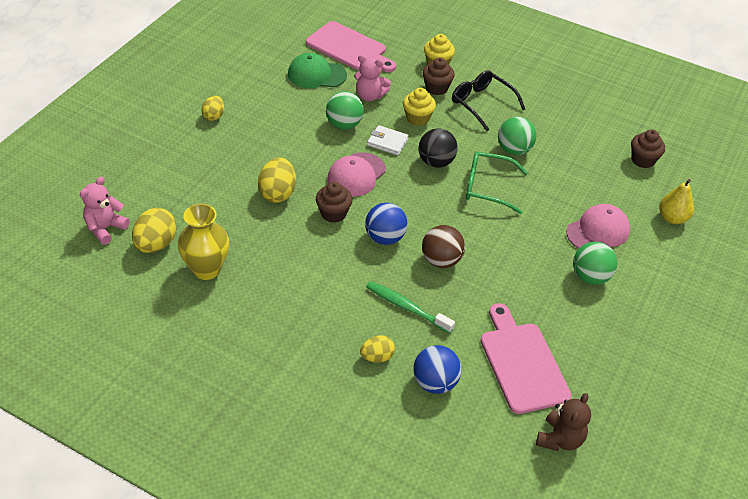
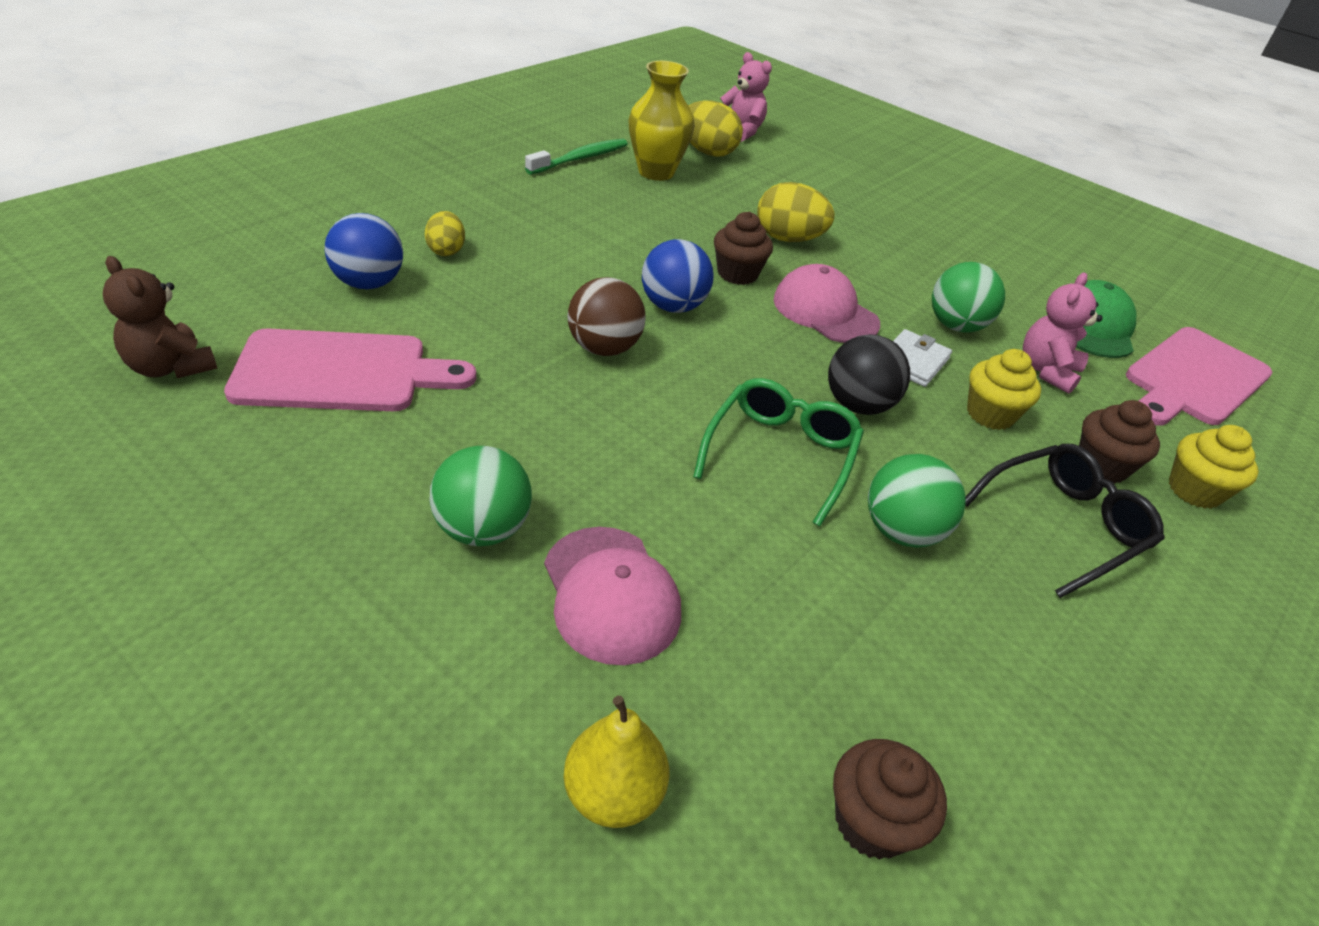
camera: 100 degrees right, 5 degrees down
yellow egg [201,96,224,121] -> none
green toothbrush [366,281,455,334] -> green toothbrush moved to [525,139,628,175]

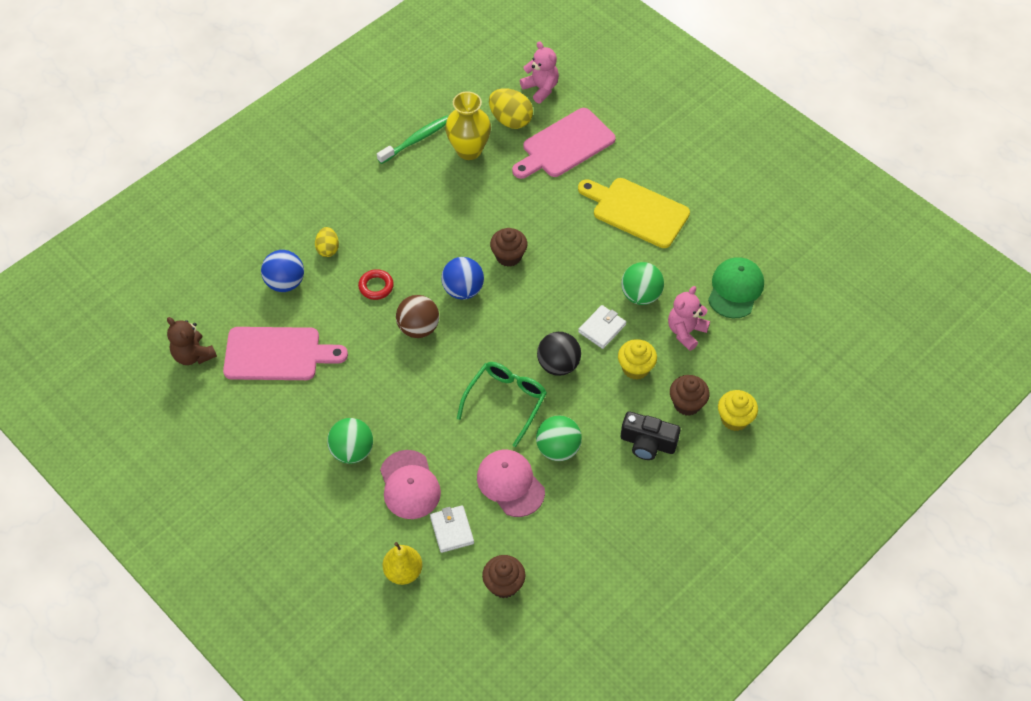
camera: 10 degrees right, 15 degrees up
yellow egg [757,182,834,242] -> none
pink cap [774,264,880,343] -> pink cap moved to [477,450,545,517]
black glasses [965,444,1164,598] -> black camera [621,411,681,460]
pink cutting board [1126,327,1272,426] -> pink cutting board moved to [512,108,616,179]
none -> red ring [358,269,394,300]
none -> white wallet [430,505,474,553]
none -> yellow cutting board [578,178,690,248]

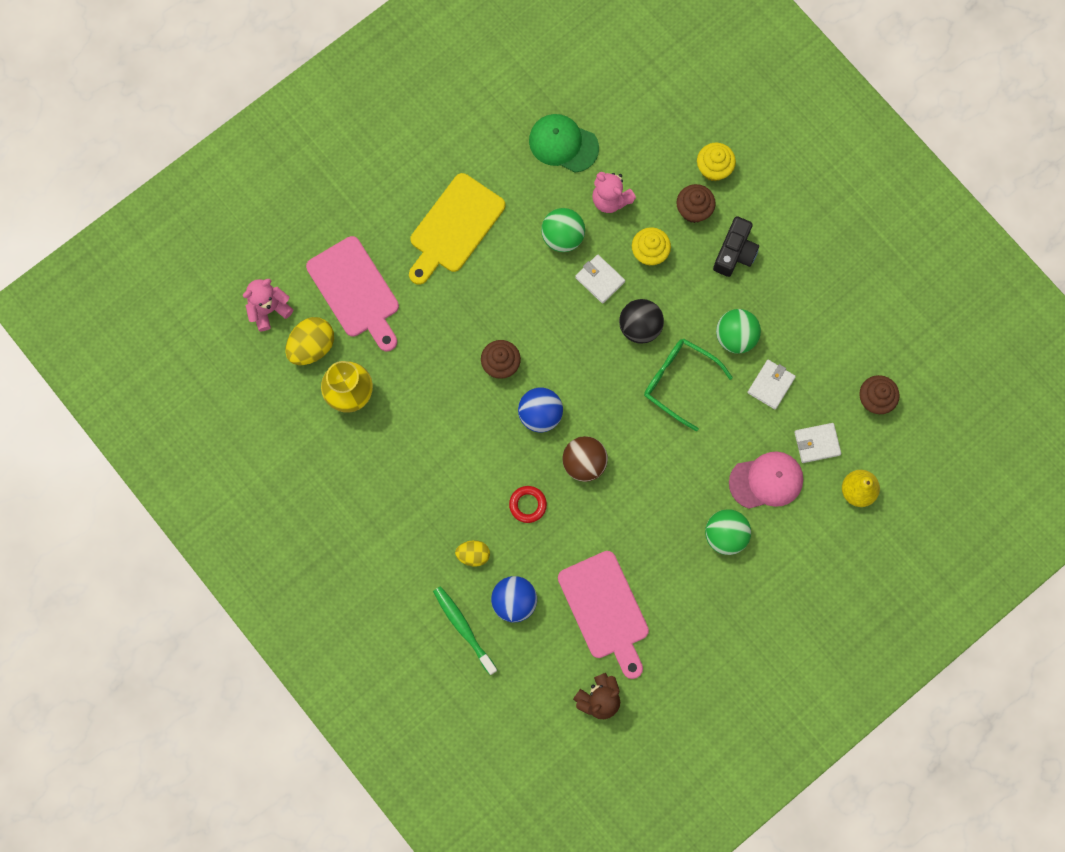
camera: 85 degrees left, 20 degrees up
pink cutting board [223,327,348,380] -> pink cutting board turned 150 degrees clockwise [558,551,649,679]
green toothbrush [377,116,448,164] -> green toothbrush moved to [433,586,497,675]
pink cap [477,450,545,517] -> white wallet [747,360,796,409]

